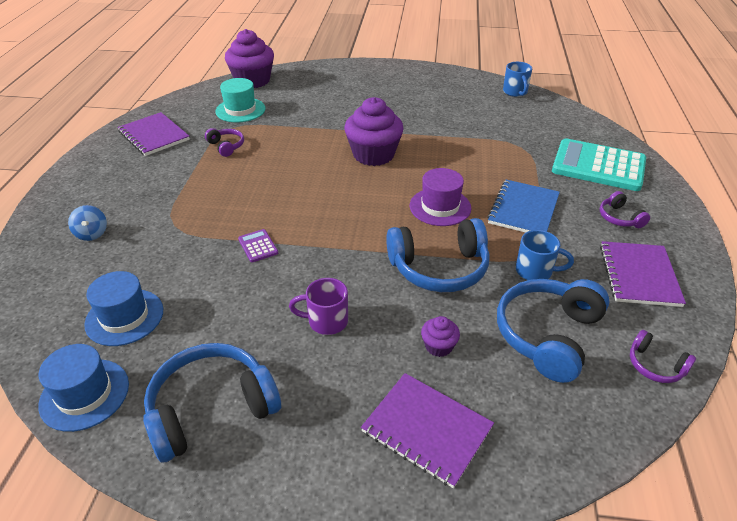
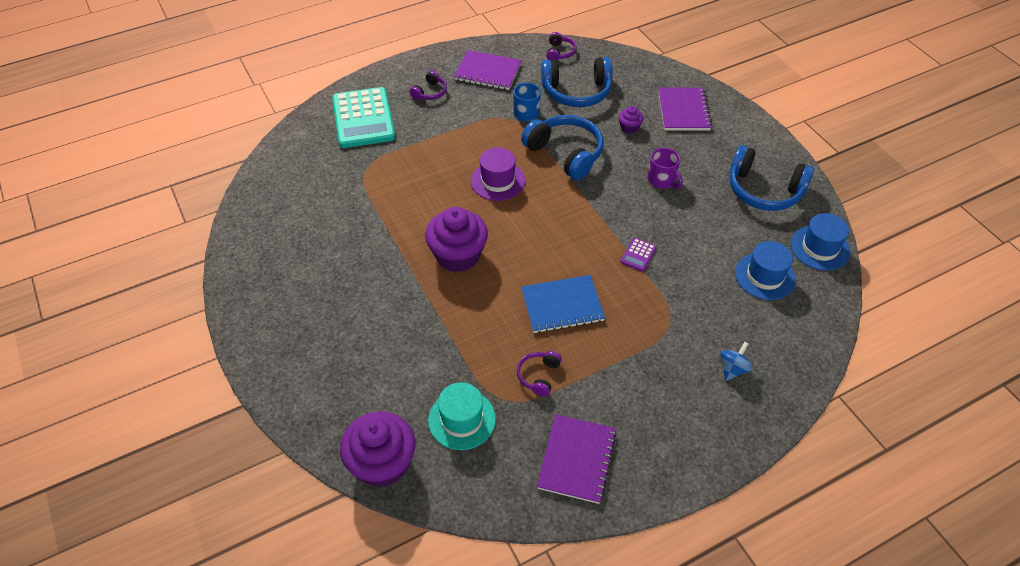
camera: 125 degrees left, 10 degrees up
blue notebook [487,180,560,233] -> blue notebook moved to [521,275,605,333]
blue mug [503,62,532,97] -> none
purple notebook [600,241,686,307] -> purple notebook turned 45 degrees clockwise [454,50,522,90]

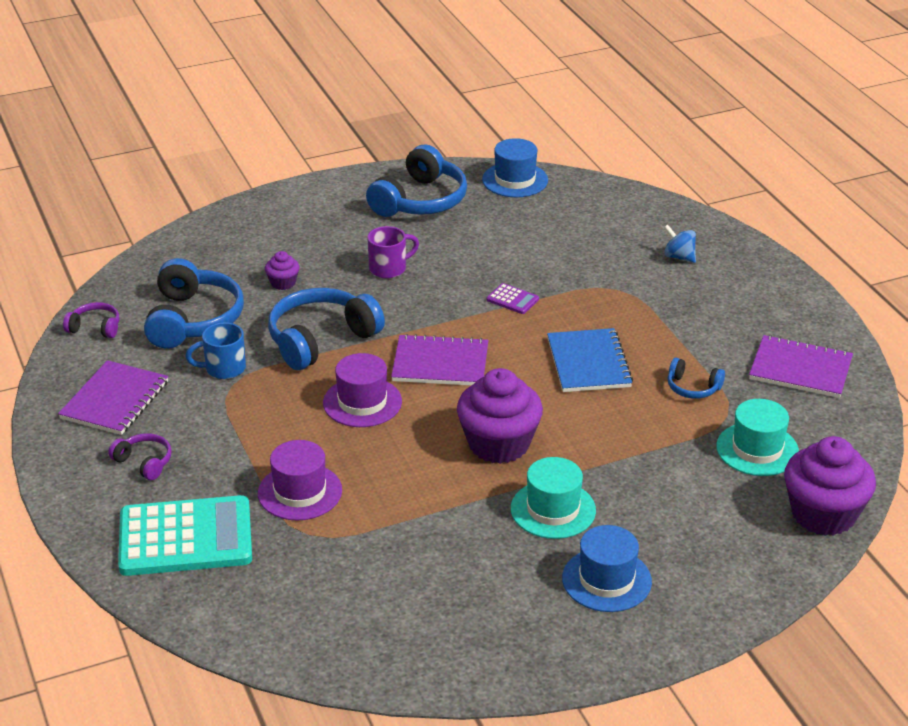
camera: 85 degrees left, 15 degrees down
purple headphones [517,351,562,397] -> blue headphones [668,358,725,399]
purple notebook [658,88,712,131] -> purple notebook moved to [391,334,488,386]
blue hat [735,241,796,300] -> blue hat moved to [562,525,652,612]
none -> purple hat [258,440,342,521]
none -> turquoise hat [511,457,596,539]

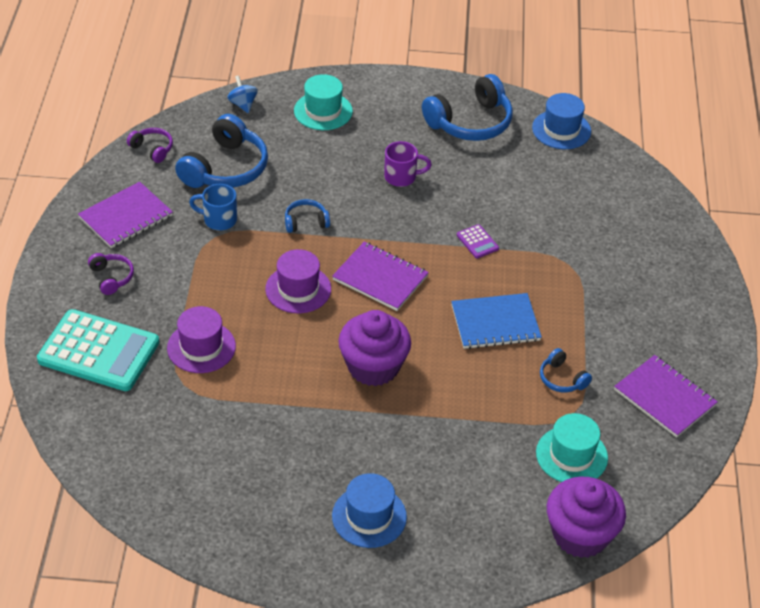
camera: 25 degrees right, 10 degrees up
purple cupcake [265,251,299,290] -> none
blue headphones [268,288,385,370] -> blue headphones [285,199,330,233], size x0.49
turquoise hat [511,457,596,539] -> turquoise hat moved to [294,74,353,130]
blue notebook [547,328,633,392] -> blue notebook turned 60 degrees clockwise [451,293,542,349]
blue spinning top [664,225,696,263] -> blue spinning top moved to [227,75,258,113]

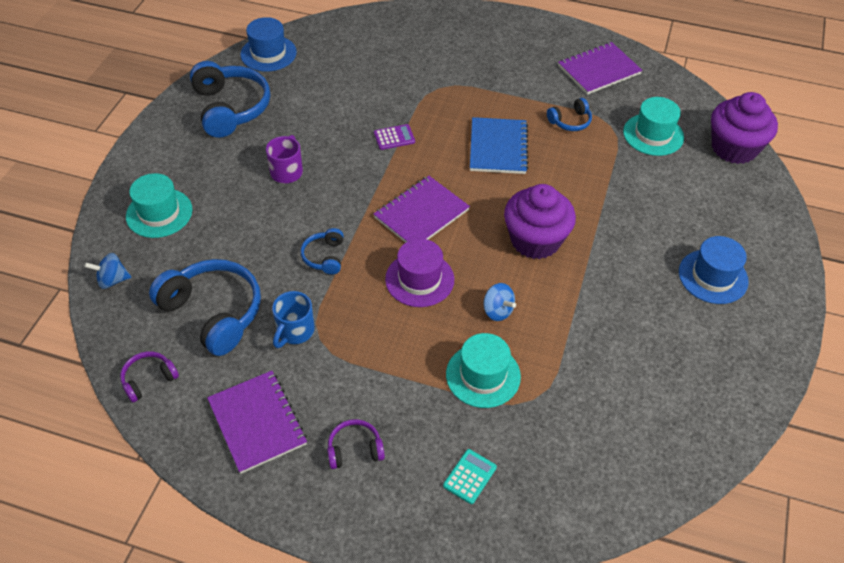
camera: 75 degrees left, 5 degrees up
turquoise calculator [37,309,159,391] -> turquoise calculator [443,449,497,504], size x0.41
purple hat [167,306,236,373] -> turquoise hat [446,333,521,408]
none -> blue spinning top [483,283,516,321]

